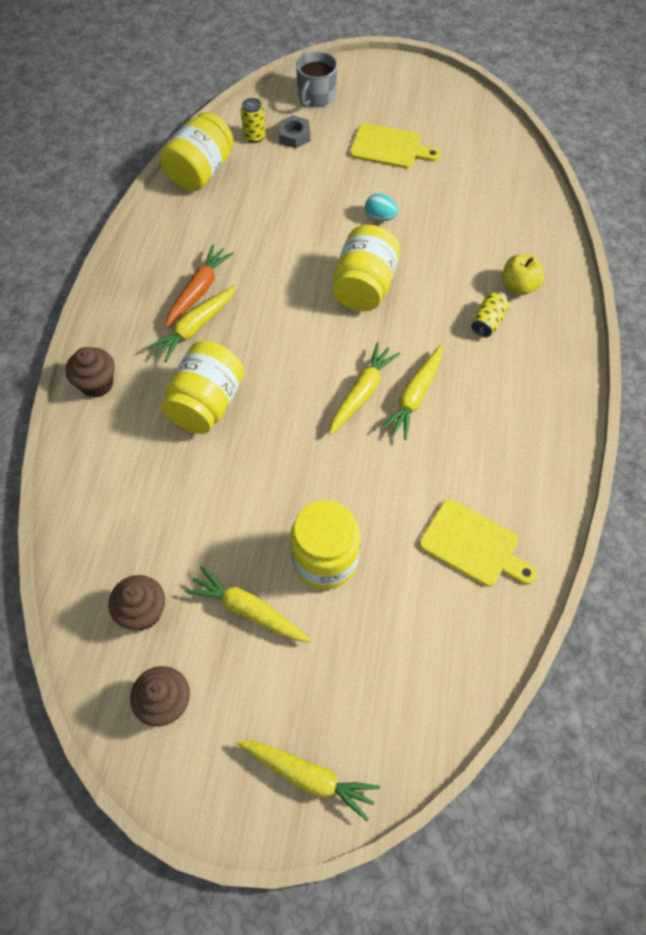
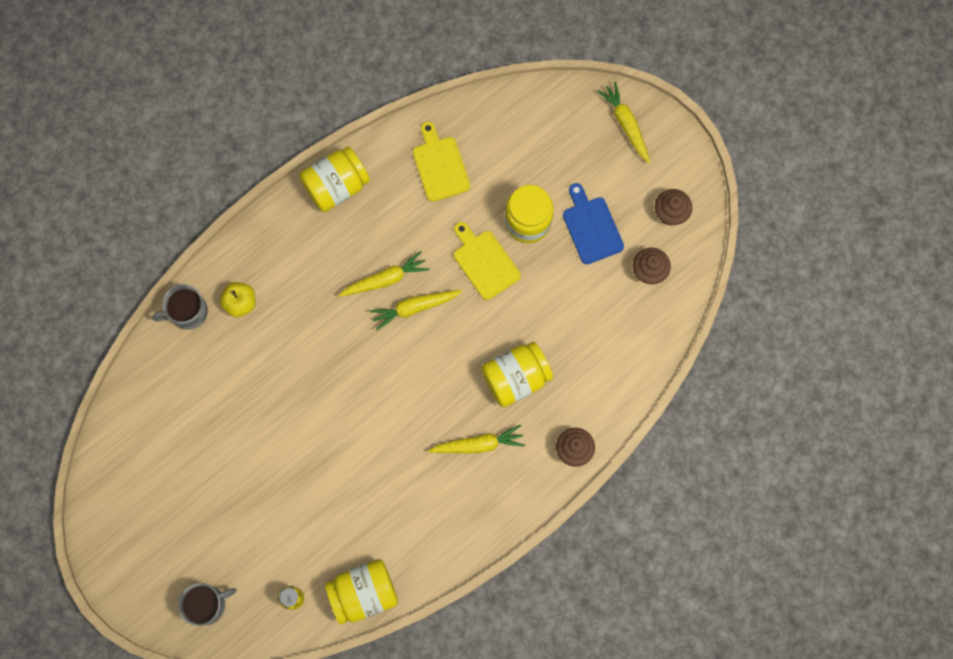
camera: 140 degrees left, 15 degrees up
orange carrot [165,244,234,327] -> none
yellow carrot [185,566,312,642] -> blue cutting board [563,183,624,264]
grey nut [278,115,311,148] -> none
yellow jar [332,225,400,312] -> yellow jar moved to [299,146,370,212]
yellow cutting board [350,123,441,169] -> yellow cutting board moved to [454,222,521,300]
turquoise egg [365,194,398,221] -> none
yellow can [471,291,510,337] -> none
none -> grey mug [152,284,208,330]

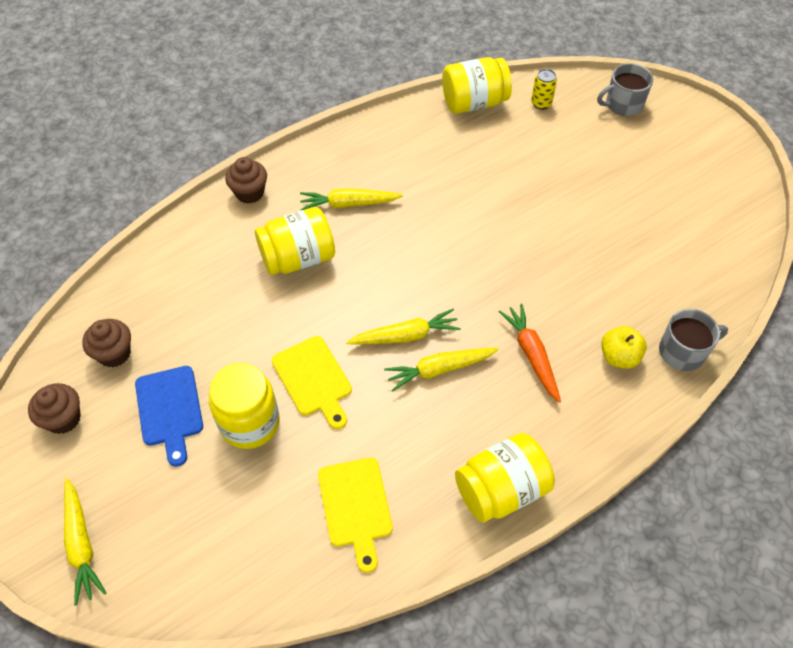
camera: 175 degrees left, 20 degrees down
none -> orange carrot [499,304,561,403]

